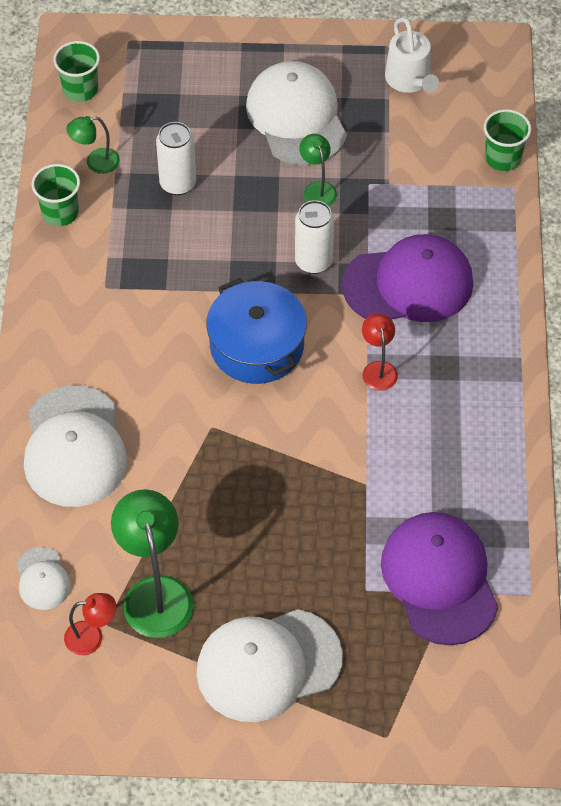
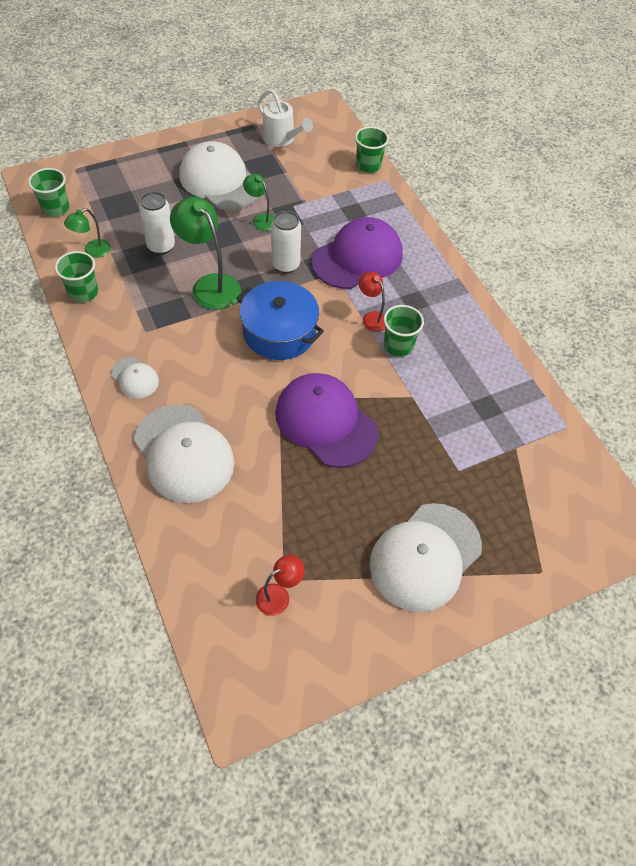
camera: 30 degrees left, 0 degrees up
white cap [16,547,71,610] -> white cap moved to [111,357,159,399]
green lamp [111,489,194,638] -> green lamp moved to [170,197,241,310]
purple cap [381,512,498,645] -> purple cap moved to [275,373,378,468]
none -> green cup [384,305,424,357]

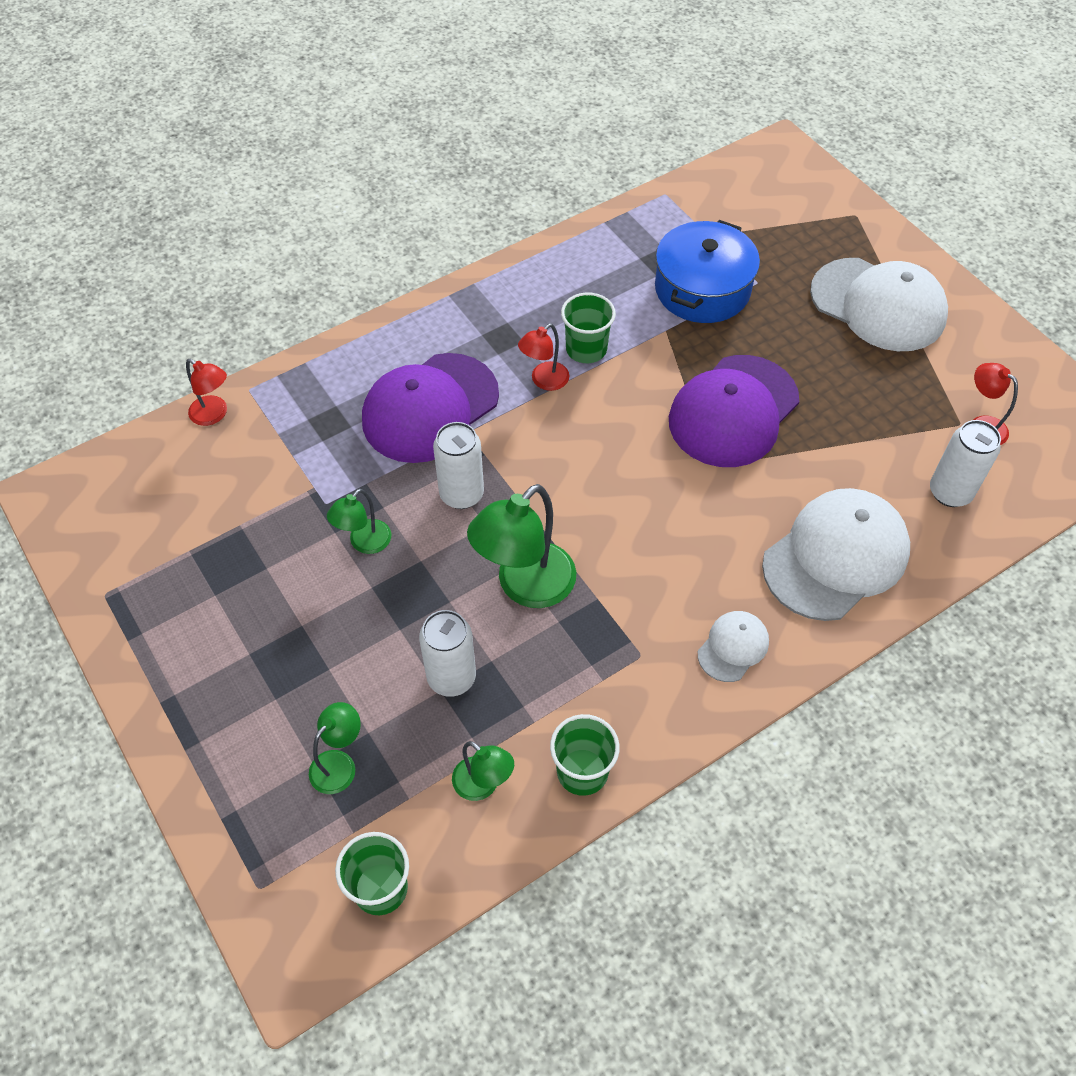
camera: 95 degrees left, 0 degrees up
white cap [179,141,259,210] -> none
blue pot [236,281,324,360] -> blue pot moved to [655,220,760,323]
white watering can [258,90,313,147] -> none
purple cap [311,217,403,289] -> purple cap turned 90 degrees counterclockwise [362,353,499,463]
green cup [355,126,389,173] -> red lamp [186,359,227,426]
none -> green lamp [309,702,361,794]
none -> white can [930,420,1001,507]

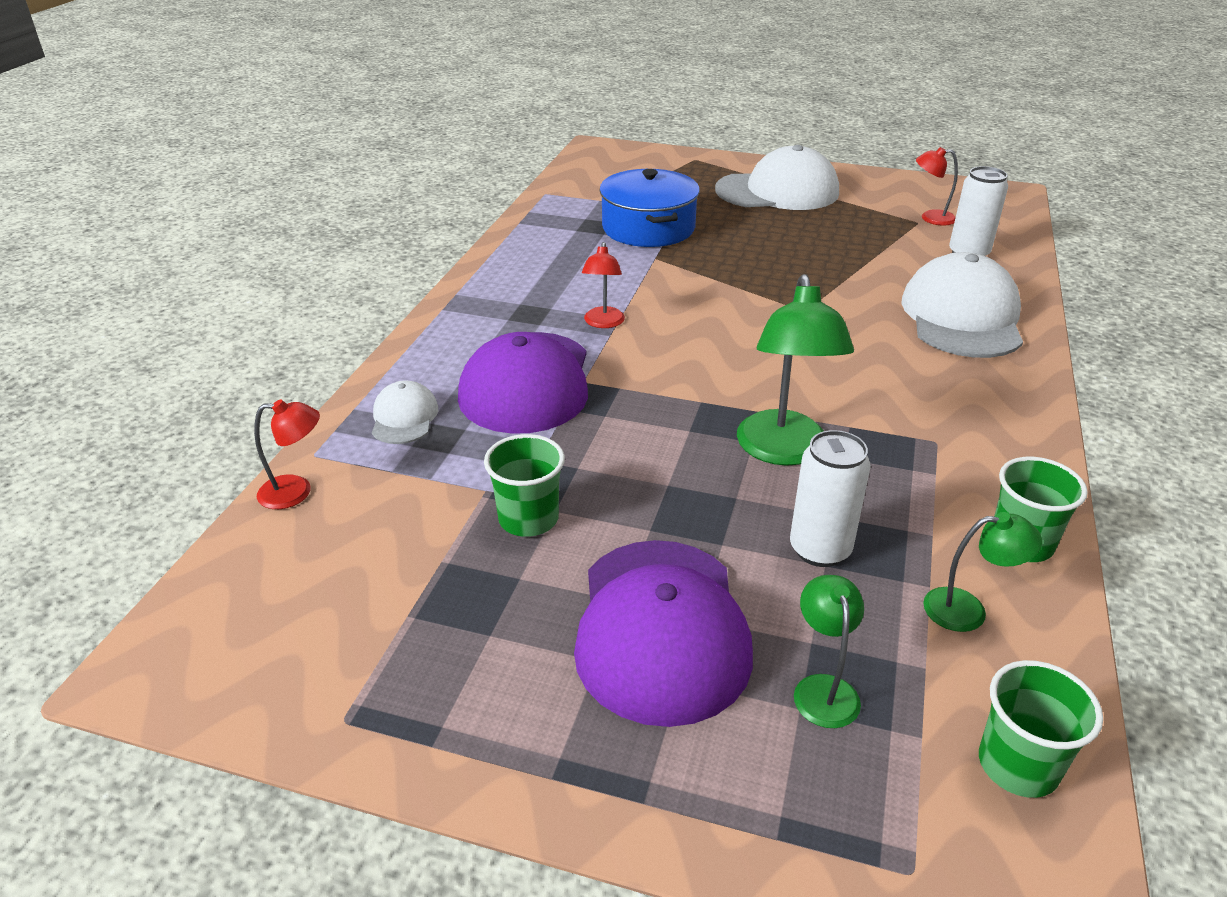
camera: 40 degrees left, 20 degrees down
green lamp [327,489,391,554] -> none
white can [433,422,484,509] -> none
green cup [561,293,616,363] -> green cup moved to [484,434,565,537]
purple cap [669,355,799,467] -> purple cap moved to [574,540,753,727]
white cap [698,611,769,682] -> white cap moved to [372,380,438,444]

